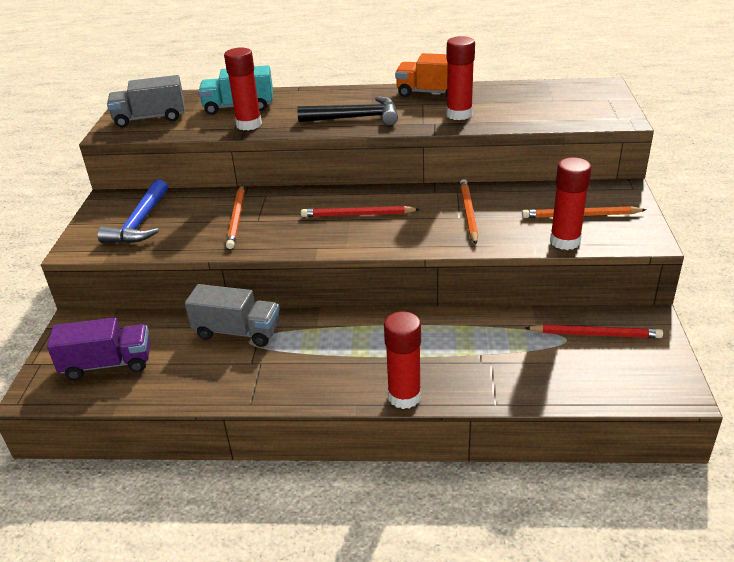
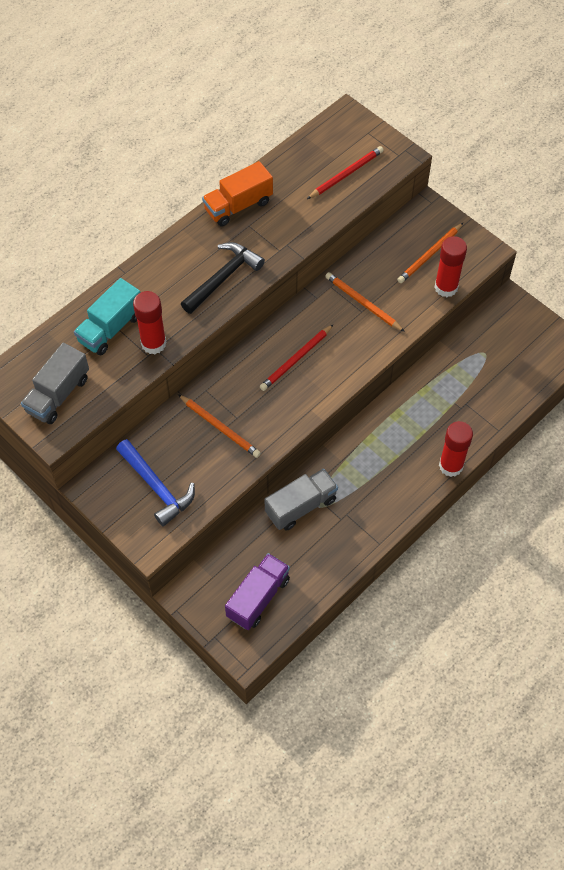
camera: 50 degrees left, 25 degrees up
red glue stick [446,36,475,120] -> none
red pencil [525,324,663,338] -> red pencil moved to [307,146,384,199]

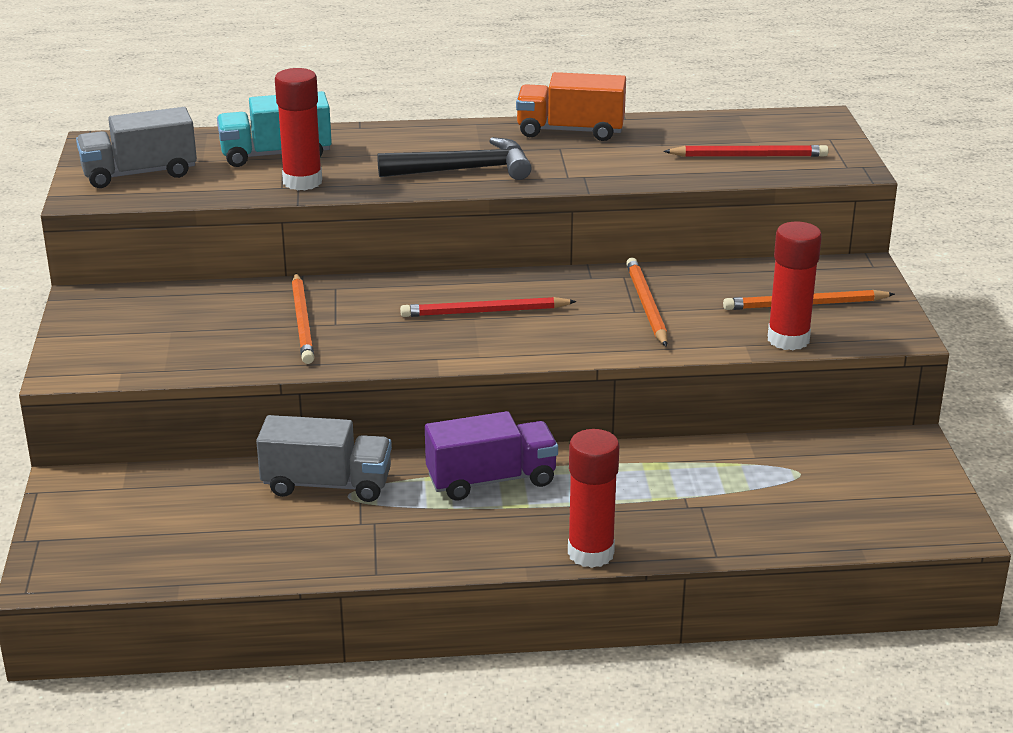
camera: 40 degrees right, 30 degrees down
blue hammer [116,439,195,526] -> none
purple truck [225,553,290,630] -> purple truck moved to [425,411,558,500]

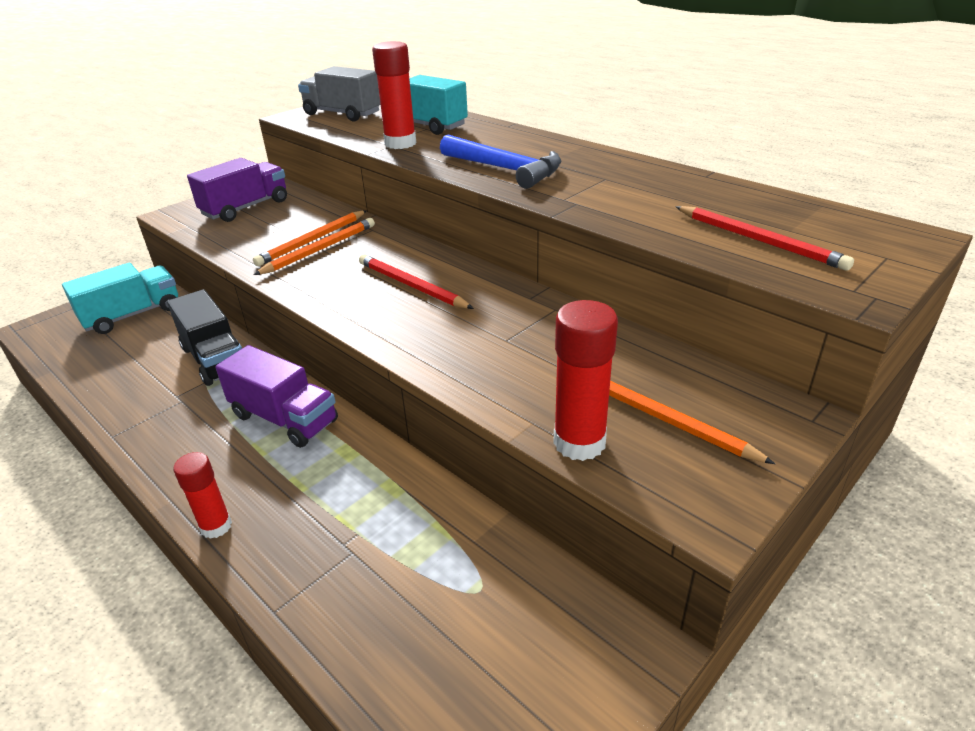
camera: 50 degrees right, 5 degrees up
grey truck [256,415,392,502] -> black truck [167,289,242,386]
black hammer [377,137,532,180] -> blue hammer [440,135,561,189]
orange truck [516,72,626,141] -> none
red glue stick [568,429,620,568] -> red glue stick [173,452,232,539], size x0.64
orange pencil [626,257,667,347] -> orange pencil moved to [254,218,375,275]
none -> turquoise truck [62,263,178,334]
none -> purple truck [187,158,287,222]

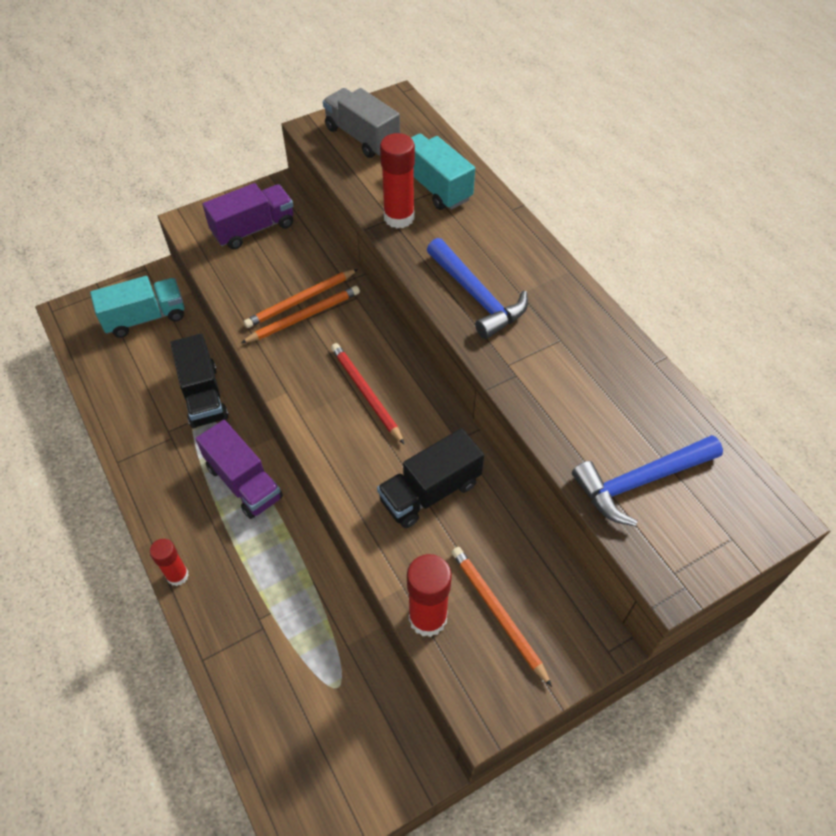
camera: 15 degrees right, 20 degrees up
red pencil [675,206,854,271] -> blue hammer [572,435,723,526]
none -> black truck [377,428,484,528]

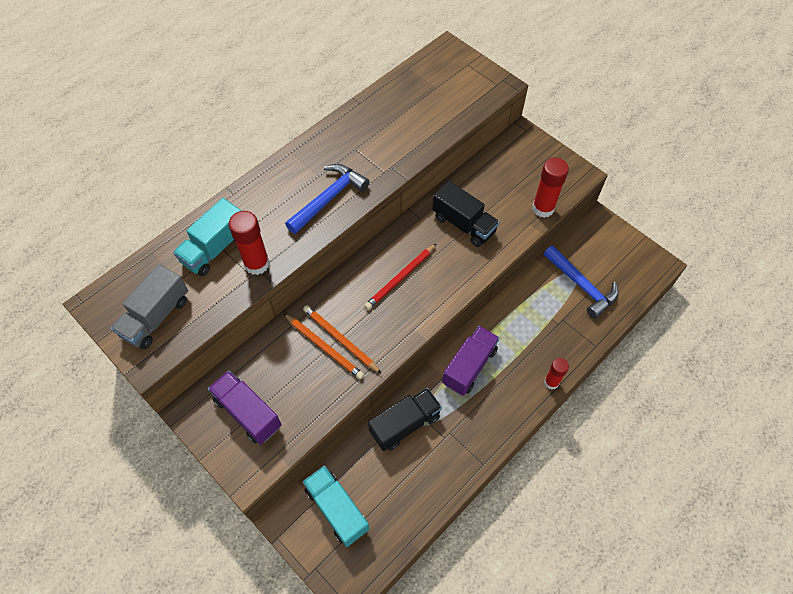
camera: 105 degrees left, 5 degrees up
orange pencil [451,547,552,687] -> none
blue hammer [572,435,723,526] -> blue hammer moved to [544,245,618,319]

